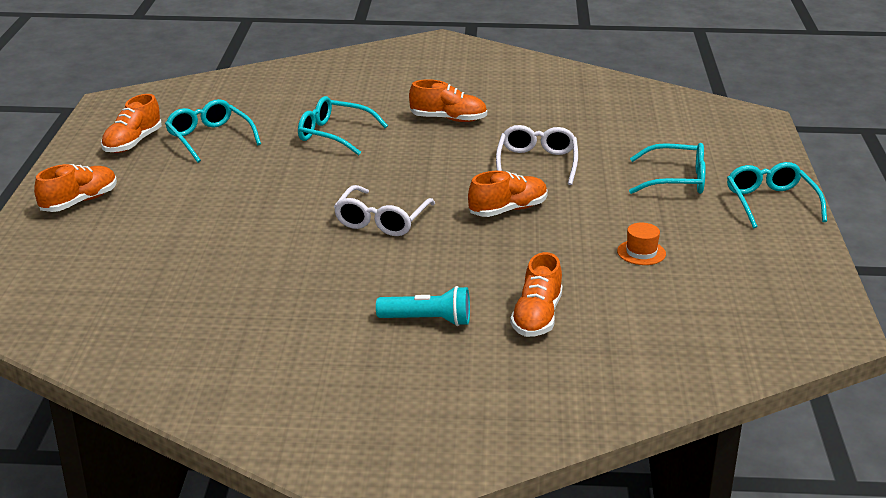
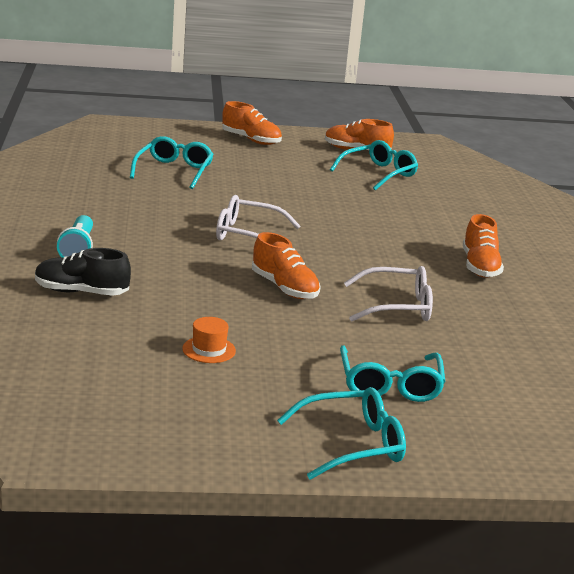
camera: 80 degrees right, 5 degrees down
turquoise glasses [298,96,388,155] -> turquoise glasses moved to [130,136,214,189]
orange shoe [510,252,563,337] -> black shoe [35,248,131,296]

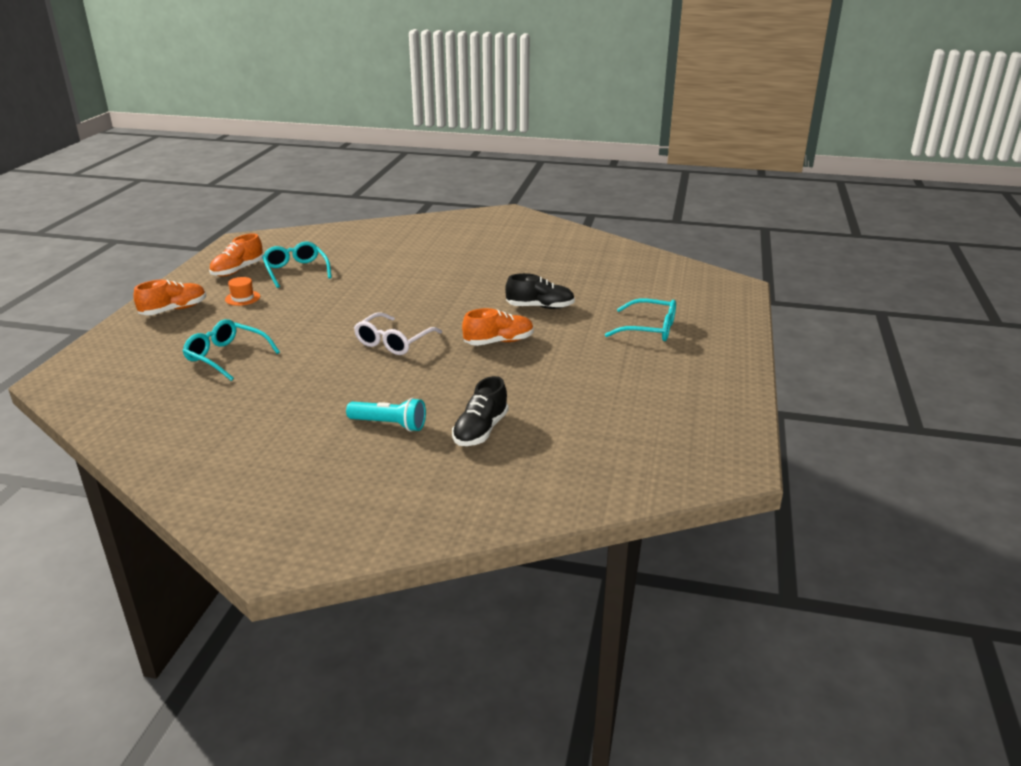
camera: 70 degrees left, 5 degrees up
orange hat [182,317,236,363] -> orange hat moved to [225,277,260,306]
turquoise glasses [277,387,406,480] -> none
white glasses [344,266,433,322] -> black shoe [505,273,575,309]
orange shoe [463,214,504,278] -> none

